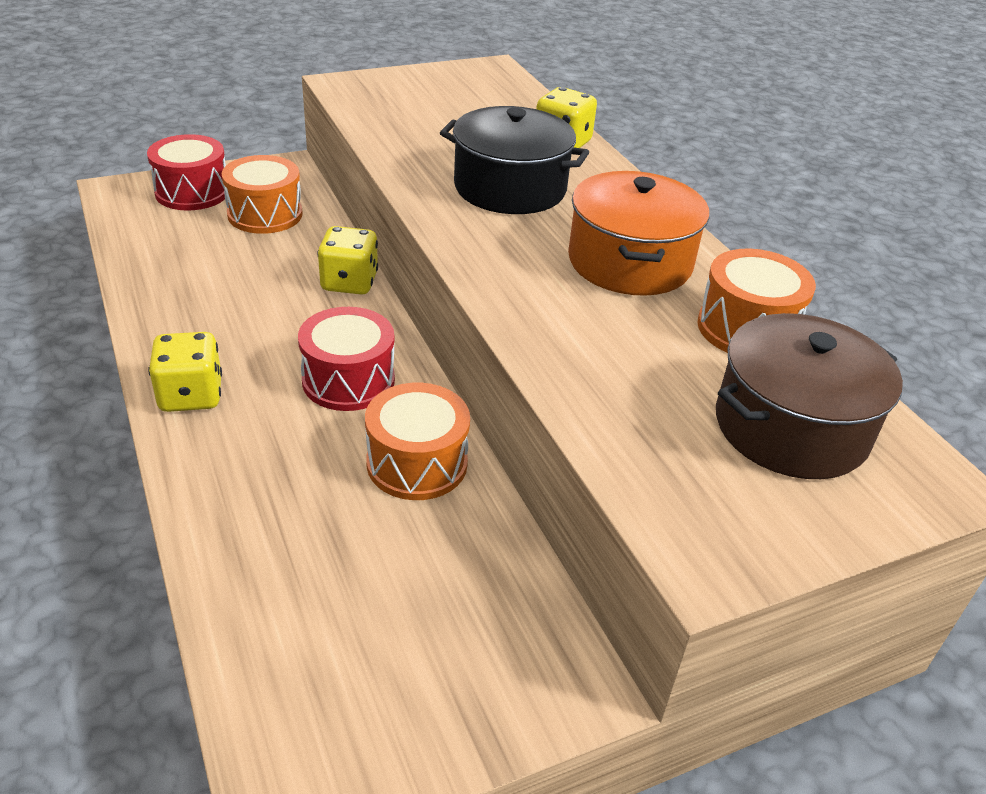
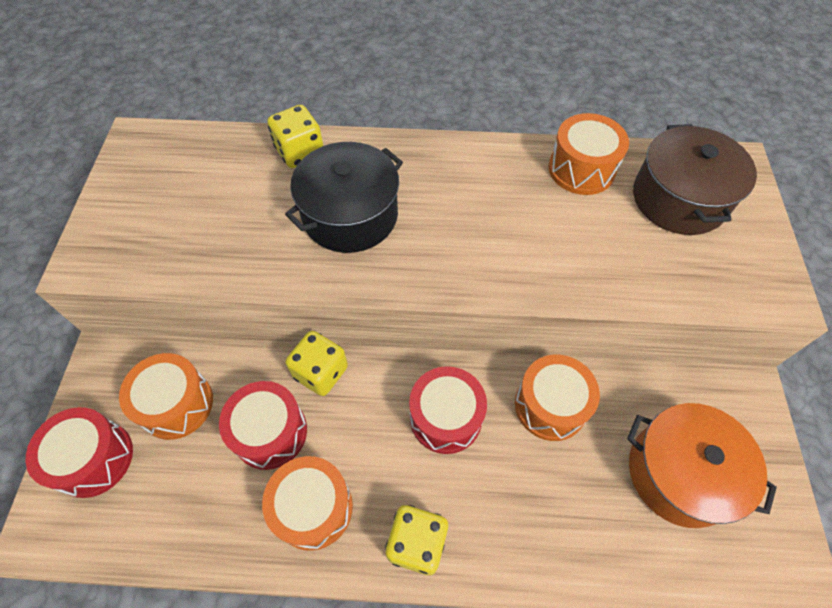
camera: 60 degrees left, 20 degrees up
orange pot [568,171,709,296] -> orange pot moved to [627,403,777,528]
none -> red drum [219,381,307,470]
none -> orange drum [262,456,353,551]

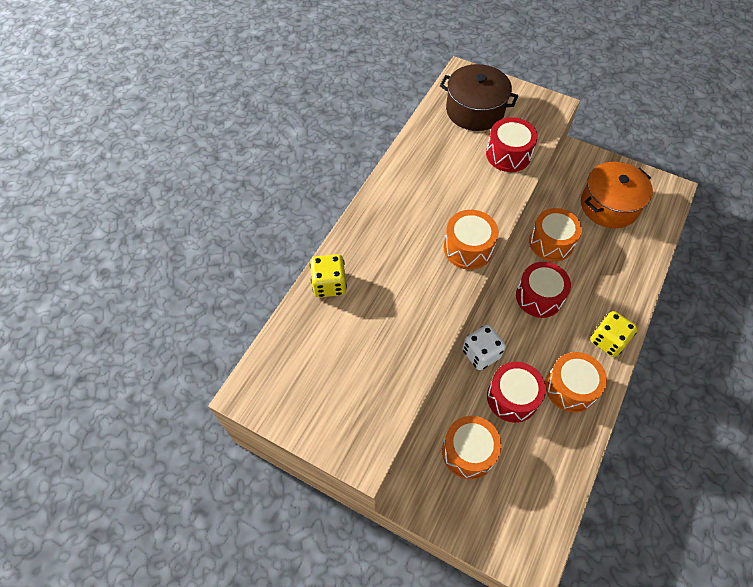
camera: 65 degrees left, 0 degrees up
red drum [26,407,133,498] -> red drum moved to [486,117,538,172]
black pot [285,142,403,253] -> none
yellow dice [286,331,348,396] -> white dice [462,325,506,370]
orange drum [549,113,629,195] -> orange drum moved to [444,210,499,270]

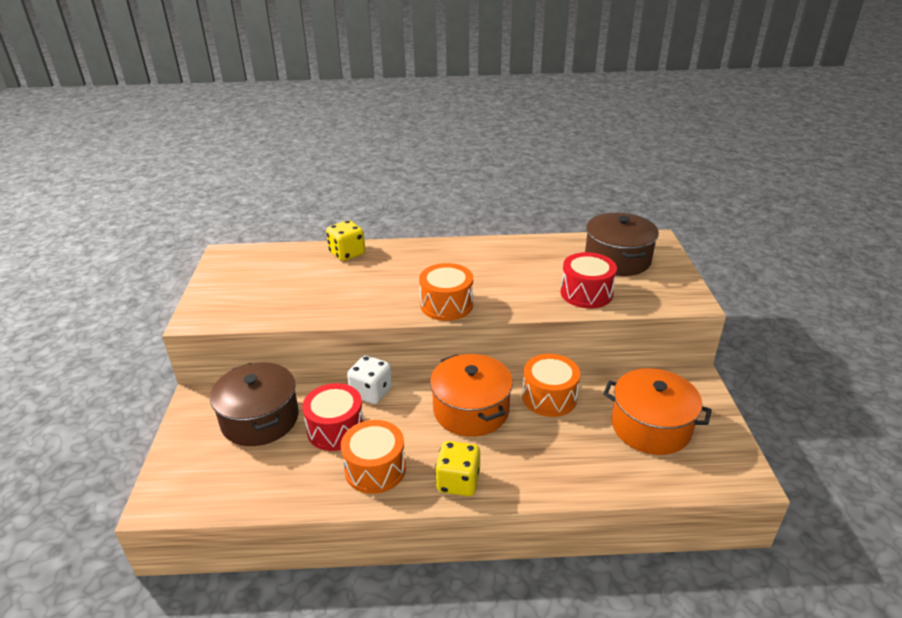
camera: 60 degrees right, 25 degrees down
orange drum [442,416,502,479] -> brown pot [210,362,299,446]
red drum [516,262,571,318] -> orange pot [430,354,513,437]

